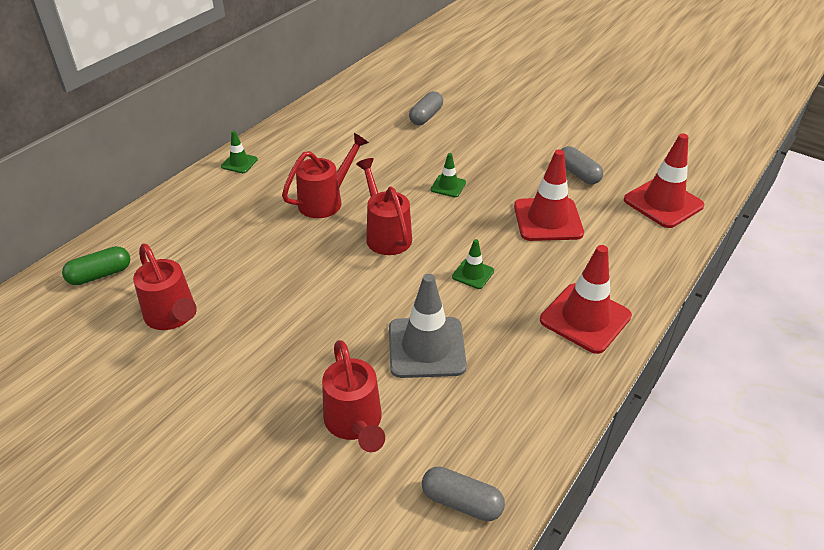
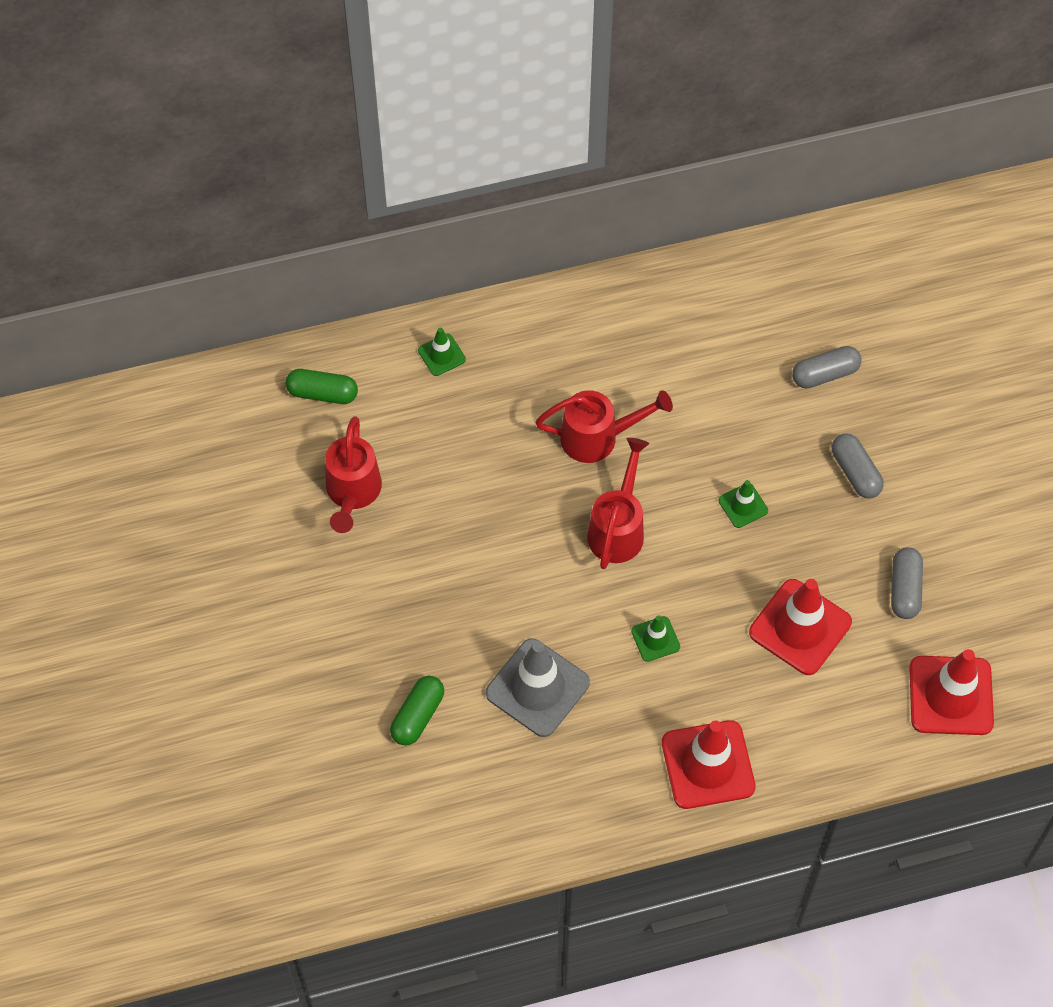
camera: 40 degrees right, 20 degrees up
green traffic cone [221,130,258,173] -> green traffic cone moved to [418,328,466,376]
red watering can [322,340,385,452] -> green capsule [390,676,444,746]
grey capsule [422,466,505,521] -> grey capsule moved to [832,433,884,499]

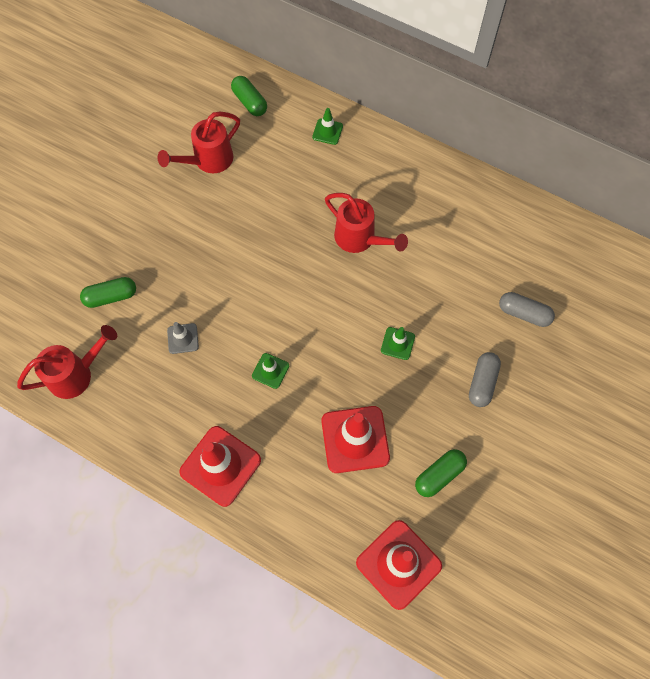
camera: 45 degrees right, 5 degrees up
grey traffic cone [486,638,590,737] -> grey traffic cone [167,322,199,354], size x0.50
red watering can [587,438,649,569] -> red watering can moved to [17,325,117,399]
grey capsule [891,547,923,619] -> green capsule [415,449,467,497]

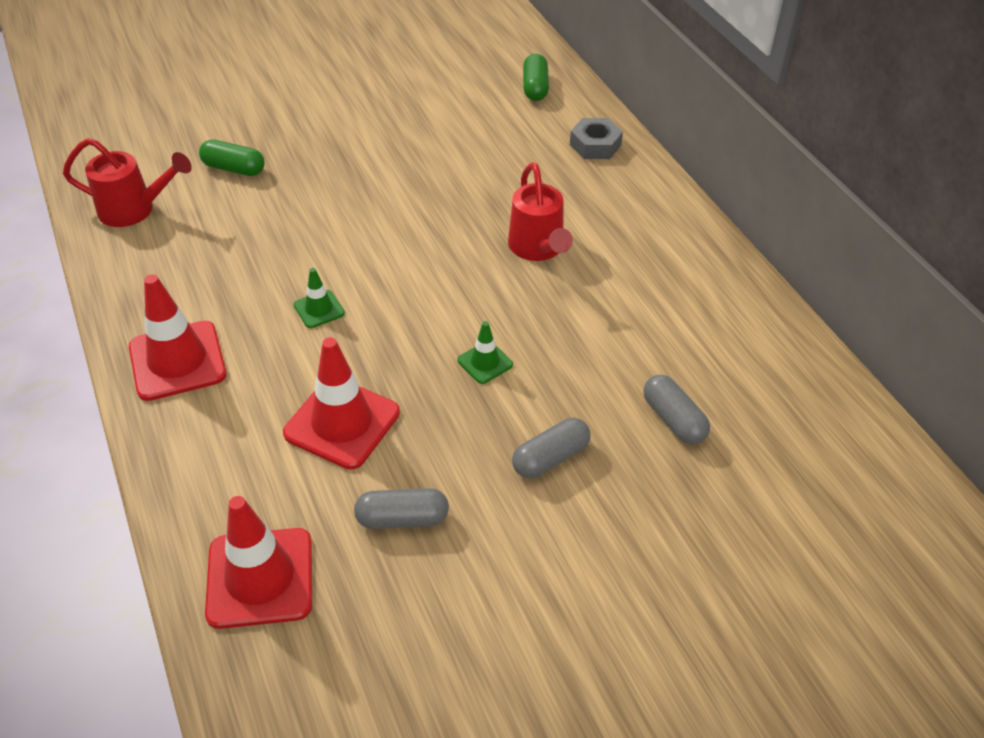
camera: 35 degrees right, 20 degrees down
red watering can [158,112,240,173] -> none
grey traffic cone [167,322,199,354] -> none
green traffic cone [312,108,343,145] -> grey nut [570,118,623,159]
green capsule [415,449,467,497] -> grey capsule [354,488,449,529]

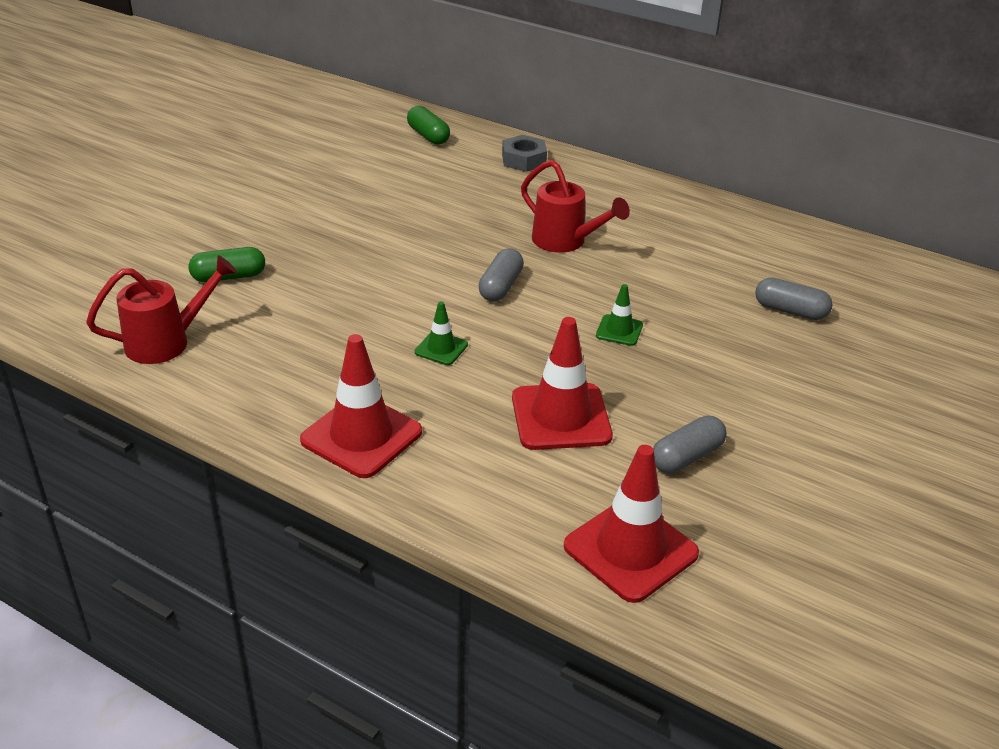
camera: 35 degrees left, 10 degrees down
grey capsule [512,418,591,478] -> grey capsule moved to [478,248,524,302]

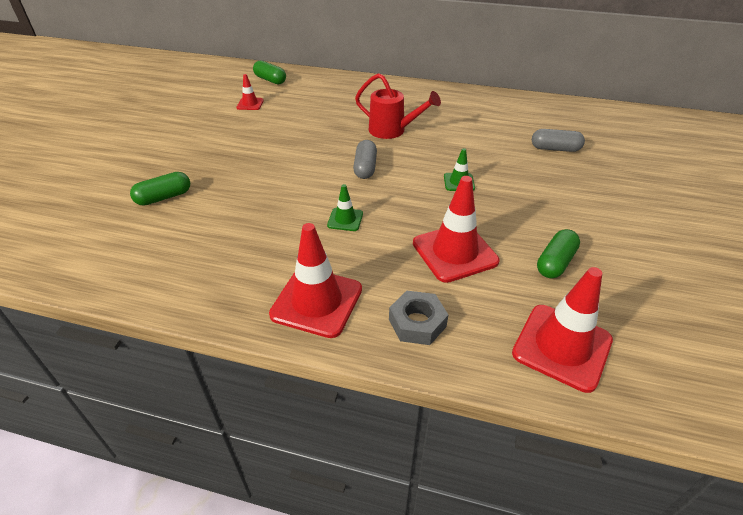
camera: 15 degrees left, 5 degrees up
red watering can [86,255,237,364] -> none
grey nut [502,135,547,172] -> grey nut moved to [389,291,448,345]
grey capsule [653,416,727,473] -> green capsule [537,229,580,279]
none -> red traffic cone [236,74,264,110]

